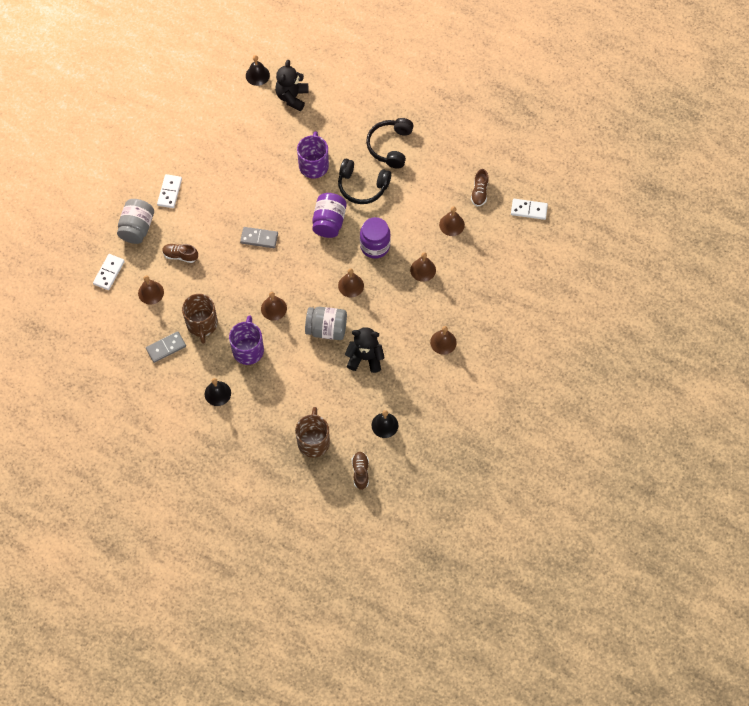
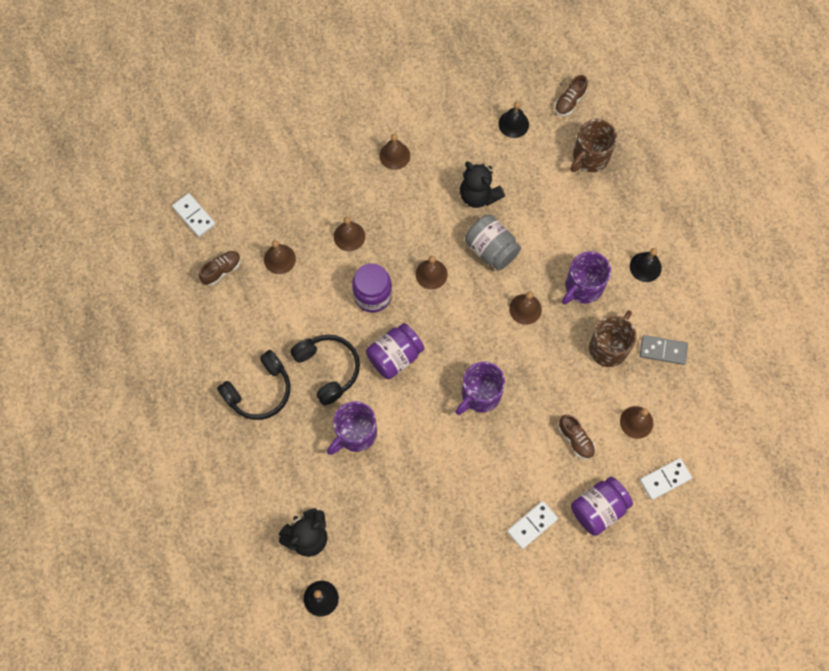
camera: 140 degrees left, 5 degrees up
grey jar [117,199,154,244] -> purple jar [571,477,633,536]
grey domino [240,227,278,248] -> purple mug [455,361,505,415]

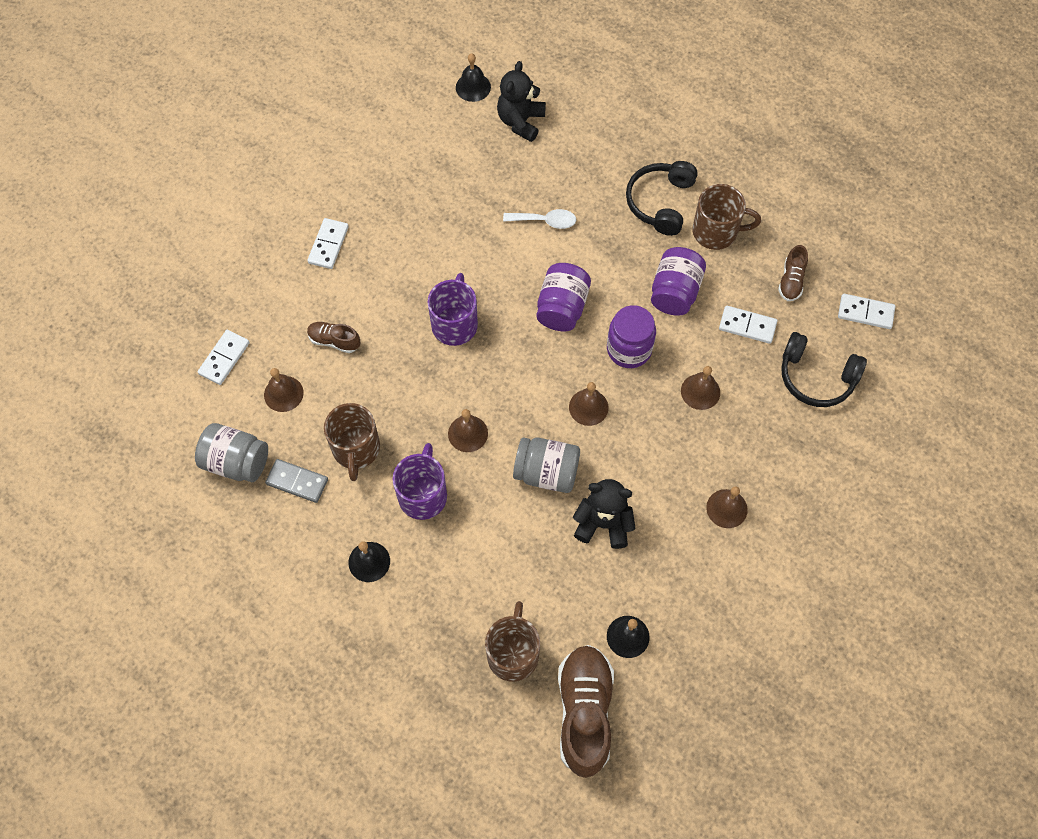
camera: 145 degrees right, 5 degrees down
brown bell [264,240,296,274] -> white domino [719,306,777,344]
black headphones [290,335,360,405] -> black headphones moved to [781,332,867,407]
purple mug [327,401,377,455] -> white spoon [503,209,576,229]
brown shoe [555,75,588,116] -> brown shoe [558,645,614,778], size x2.01
purple jar [571,477,633,536] -> purple jar moved to [651,247,706,316]
grey domino [640,335,688,365] -> grey domino turned 45 degrees clockwise [265,459,328,503]
none -> grey jar [195,423,268,482]
none -> brown mug [692,184,761,250]

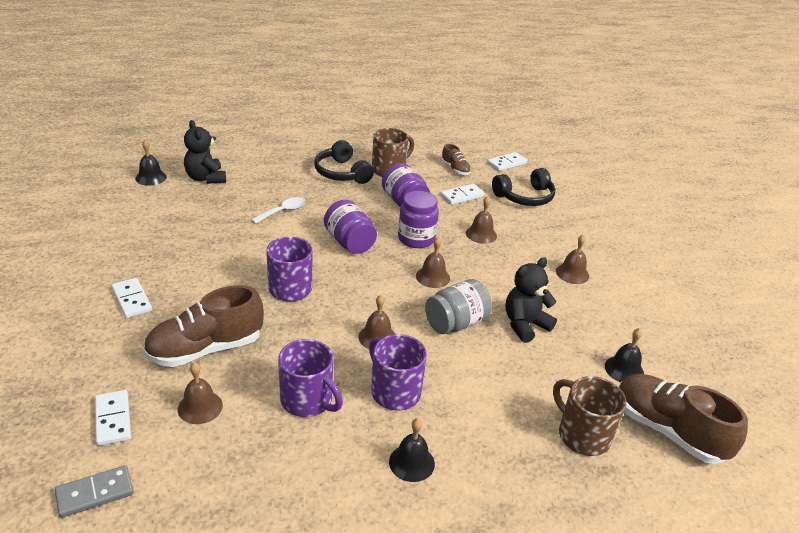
camera: 50 degrees left, 30 degrees down
grey jar [195,423,268,482] -> none
grey domino [265,459,328,503] -> grey domino moved to [55,465,133,518]
brown shoe [307,322,360,353] -> brown shoe [143,285,264,367], size x2.01
brown mug [324,403,380,481] -> purple mug [278,339,343,417]

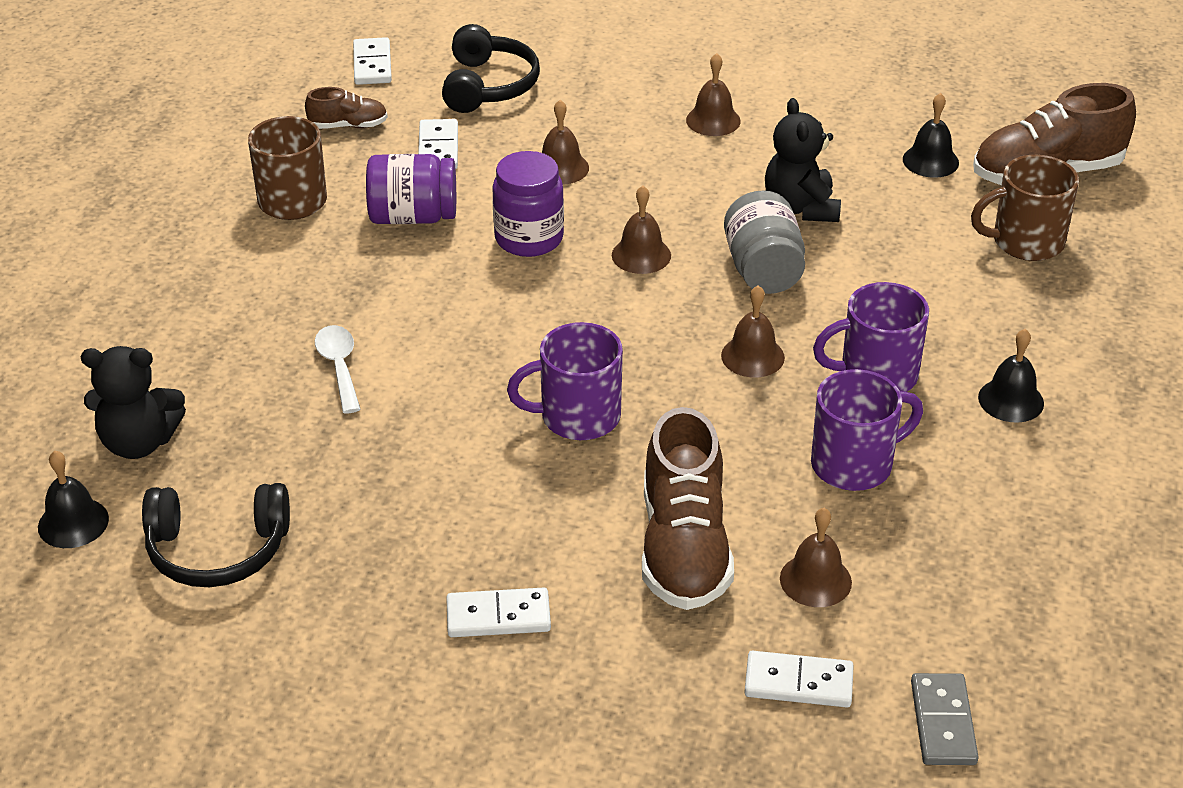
camera: 60 degrees left, 5 degrees up
black headphones [314,140,374,184] -> black headphones moved to [142,483,290,587]
purple jar [324,200,377,254] -> none

